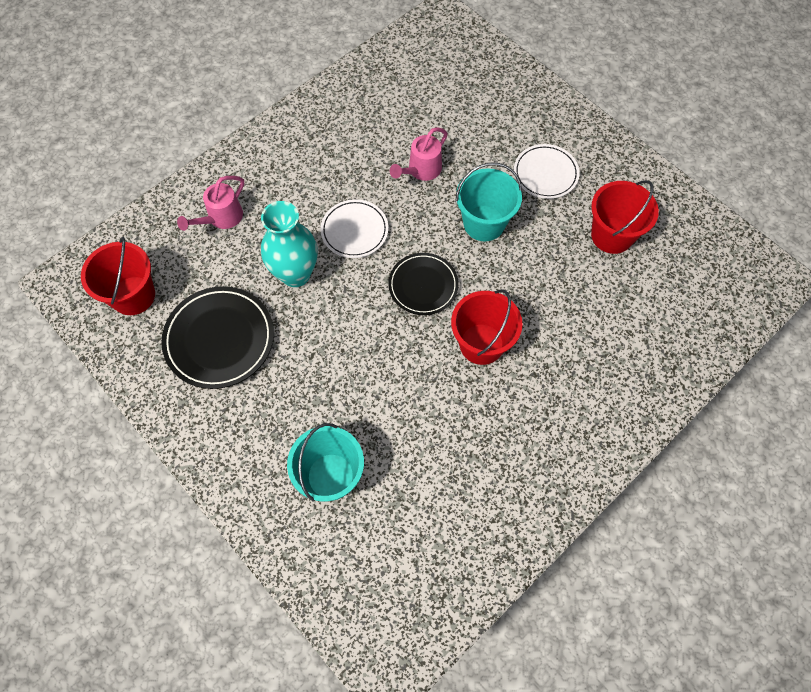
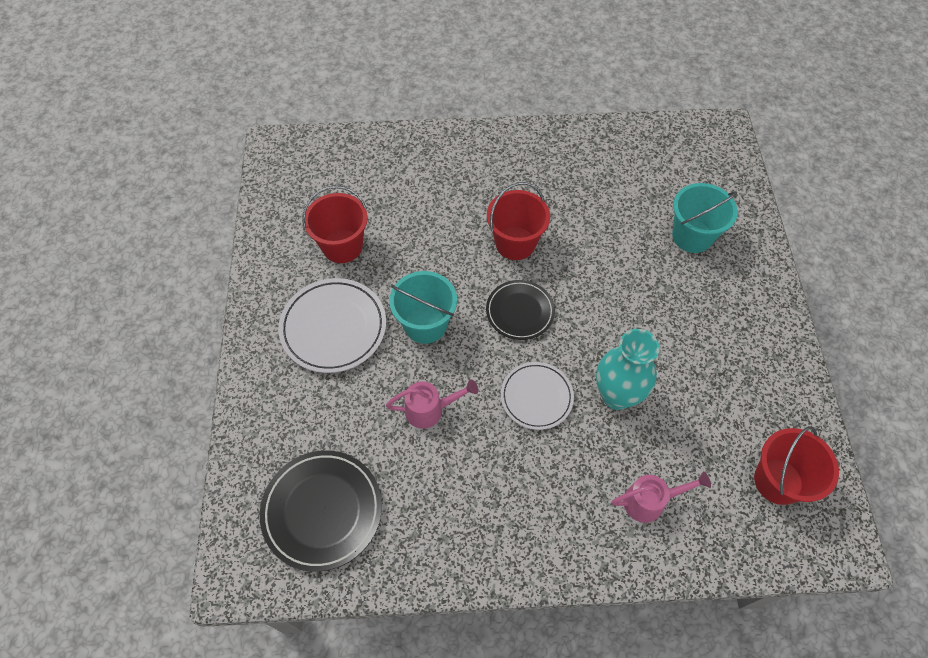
camera: 140 degrees left, 5 degrees down
black plate [161,286,274,389] -> black plate moved to [260,450,382,572]
white plate [514,144,580,199] -> white plate [278,278,386,373], size x1.53

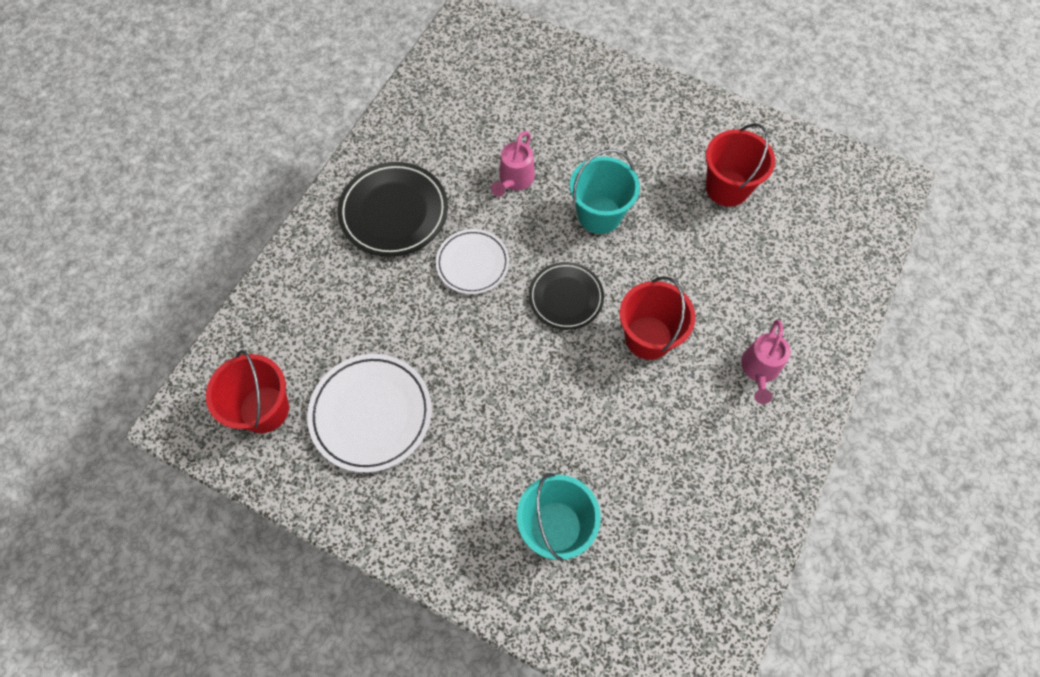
camera: 120 degrees right, 5 degrees up
black plate [260,450,382,572] -> black plate moved to [338,162,448,257]
white plate [278,278,386,373] -> white plate moved to [307,354,432,473]
turquoise vase [596,329,659,410] -> none
pink watering can [612,471,711,523] -> pink watering can moved to [741,320,791,404]

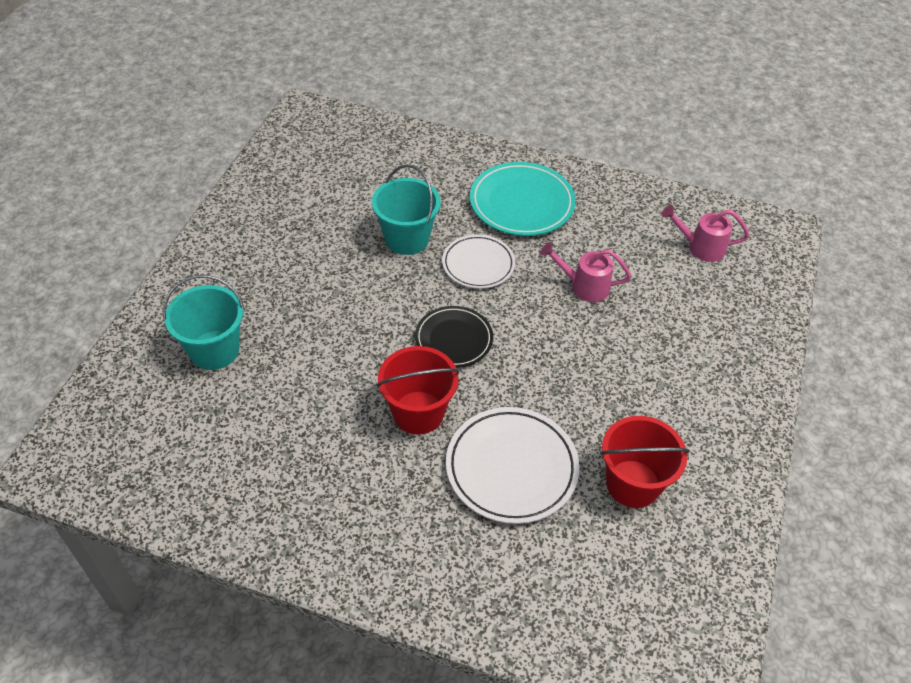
camera: 80 degrees right, 15 degrees down
red bucket [206,350,289,433] -> none
white plate [307,354,432,473] -> white plate moved to [446,407,579,524]
black plate [338,162,448,257] -> turquoise plate [470,162,576,236]
turquoise bucket [570,149,640,234] -> turquoise bucket moved to [372,164,441,255]
pink watering can [741,320,791,404] -> pink watering can moved to [661,205,749,262]

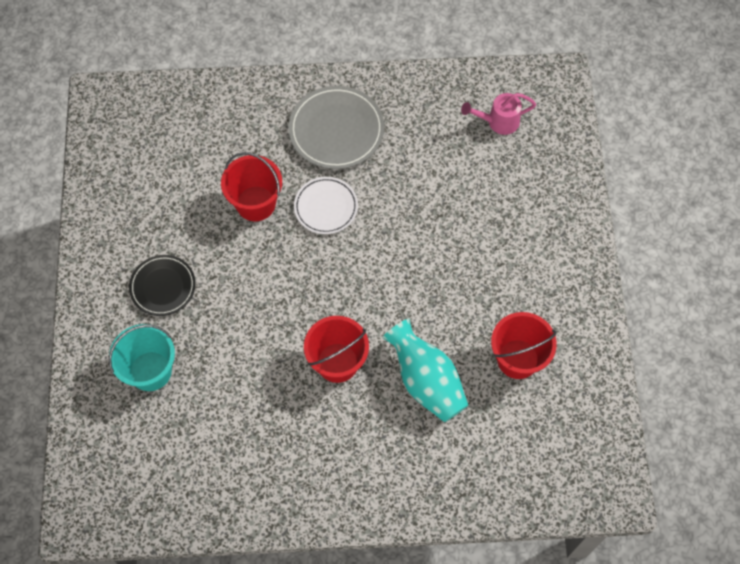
camera: 20 degrees left, 15 degrees up
turquoise bucket [372,164,441,255] -> red bucket [221,152,282,221]
black plate [415,306,493,368] -> black plate moved to [129,255,196,316]
white plate [446,407,579,524] -> turquoise vase [382,319,468,422]
turquoise plate [470,162,576,236] -> grey plate [288,86,384,169]
pink watering can [540,242,632,302] -> none

